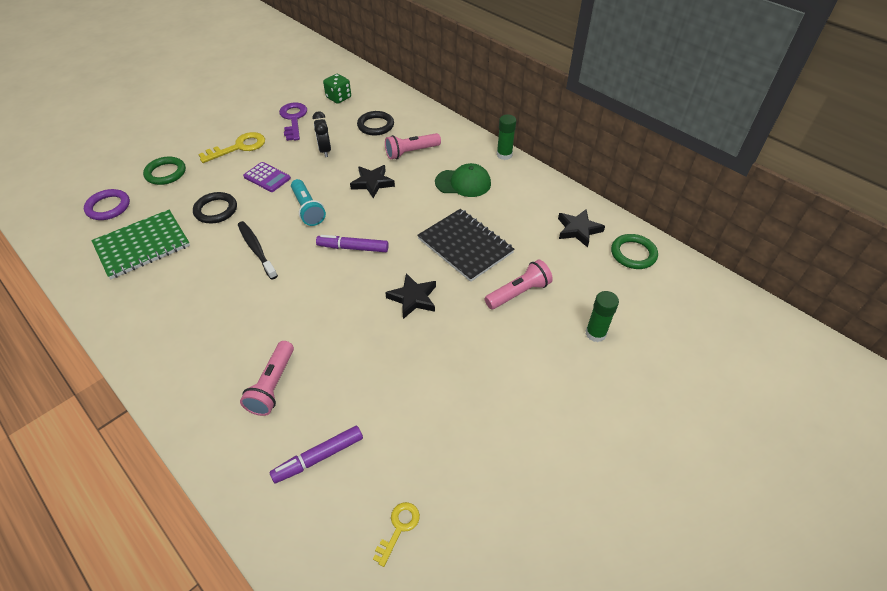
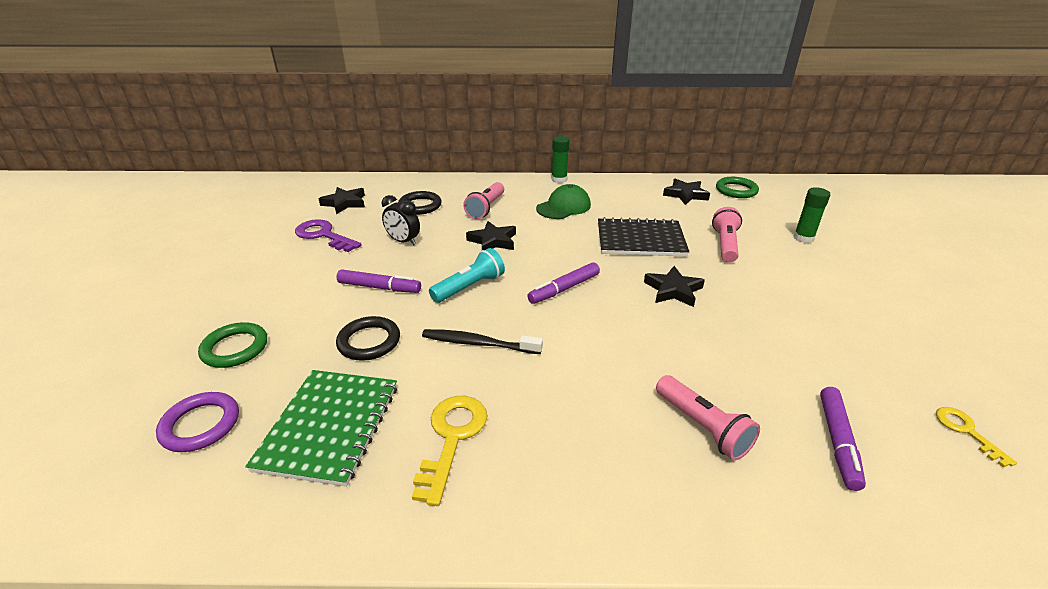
camera: 45 degrees left, 15 degrees down
yellow key [198,132,265,163] -> yellow key moved to [412,396,488,506]
purple calculator [243,162,291,192] -> purple marker [336,269,421,293]
turquoise flashlight [291,179,326,226] -> turquoise flashlight turned 60 degrees counterclockwise [429,248,505,303]
green dice [323,74,351,104] -> black star [318,187,365,214]

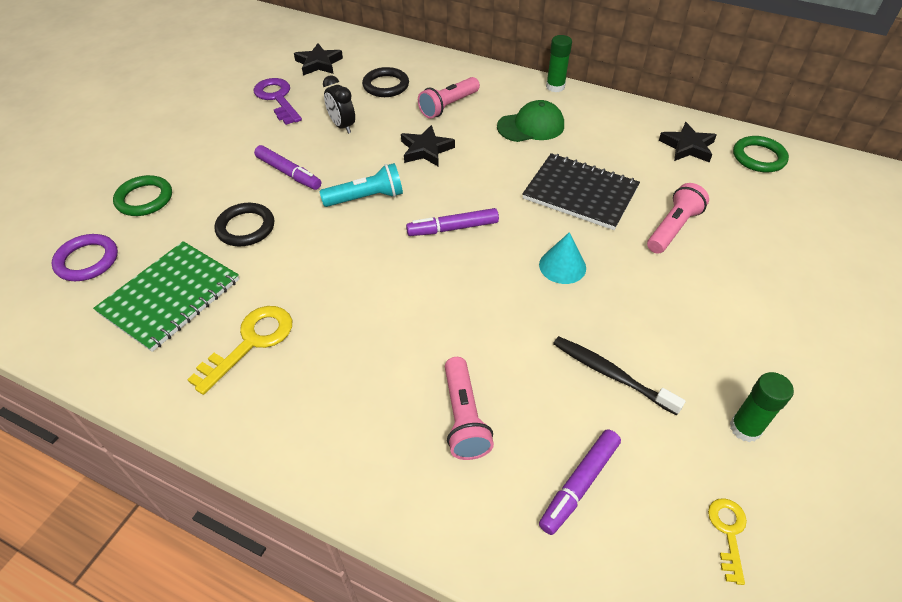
camera: 25 degrees right, 15 degrees up
black toothbrush [422,329,543,354] -> black toothbrush moved to [553,336,686,415]
black star [644,266,705,307] -> turquoise cone [539,232,586,284]
green glue stick [793,187,830,243] -> green glue stick moved to [730,372,794,442]

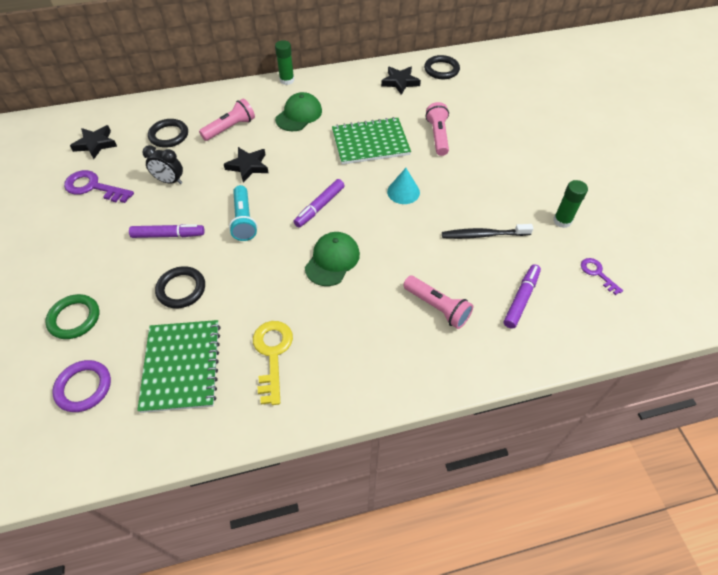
camera: 40 degrees left, 5 degrees up
turquoise flashlight [319,163,403,207] -> turquoise flashlight turned 135 degrees clockwise [229,185,257,241]
pink flashlight [418,77,480,119] -> pink flashlight turned 135 degrees counterclockwise [199,98,255,141]
black notebook [522,153,640,230] -> green notebook [332,117,411,164]
purple marker [539,429,621,535] -> purple marker turned 150 degrees counterclockwise [504,264,541,329]
yellow key [708,498,747,585] -> purple key [581,258,623,295]
green ring [733,136,789,172] -> black ring [424,55,460,79]
none -> green cap [305,232,360,286]

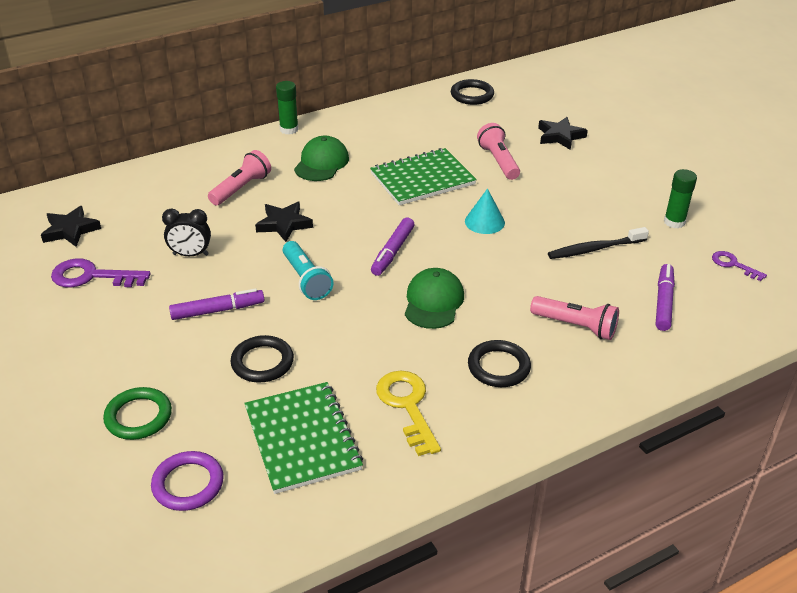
camera: 15 degrees left, 15 degrees down
black ring [148,119,188,148] -> black ring moved to [468,340,531,387]
black star [381,67,421,95] -> black star moved to [538,117,588,150]

